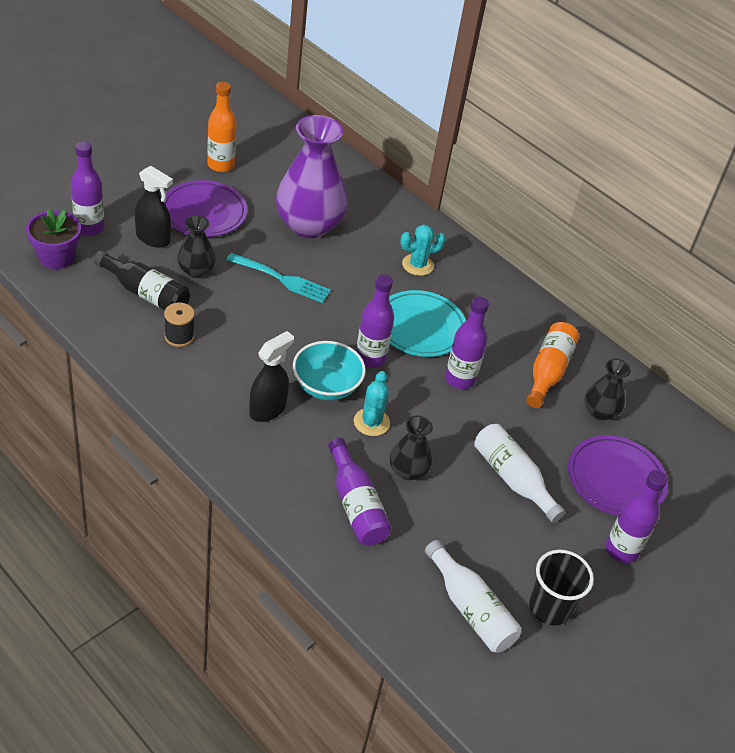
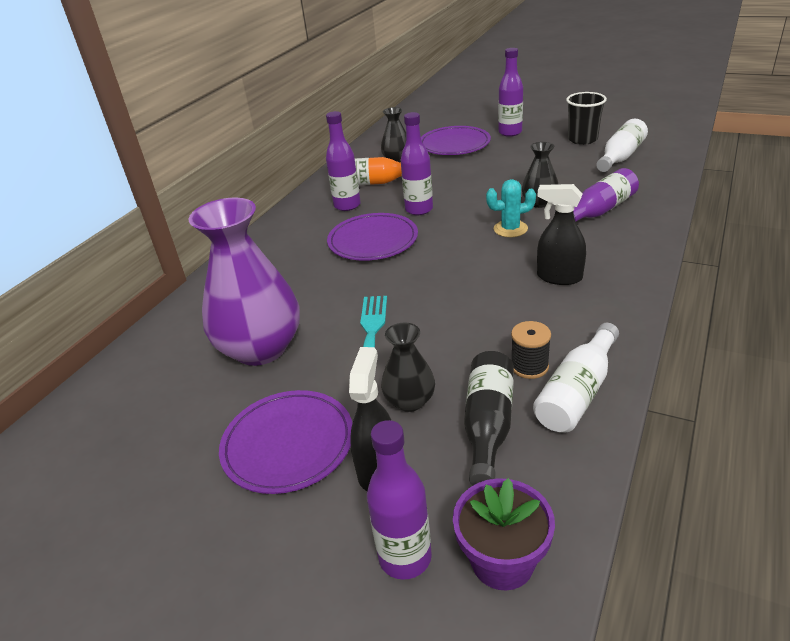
camera: 100 degrees left, 10 degrees down
orange bottle [207,82,237,172] -> none
turquoise bowl [293,341,366,400] -> none
purple bottle [356,274,394,368] -> purple bottle moved to [326,111,361,211]
turquoise plate [389,290,466,357] -> purple plate [327,213,418,261]
turquoise cactus [400,224,445,276] -> none
white bottle [474,424,565,523] -> white bottle moved to [533,323,619,433]

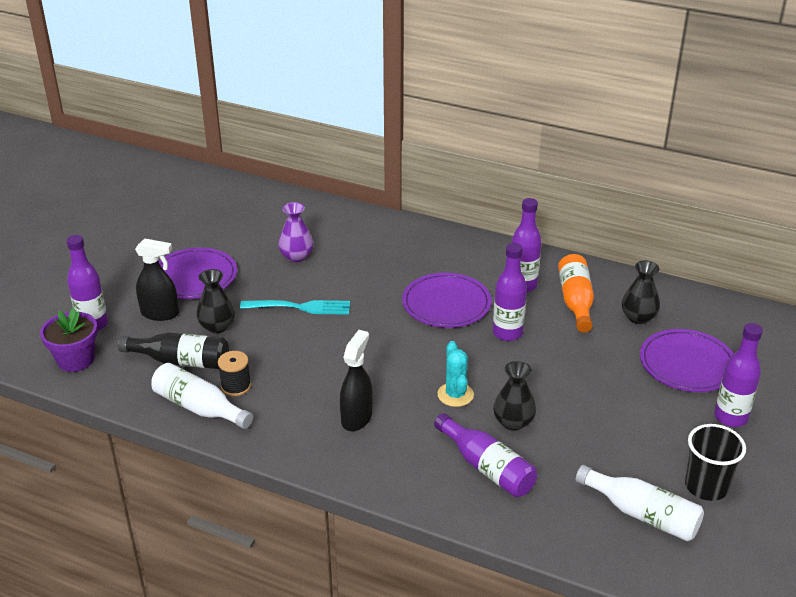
camera: 85 degrees right, 0 degrees up
purple vase [189,198,300,366] -> purple vase [278,202,314,262], size x0.50

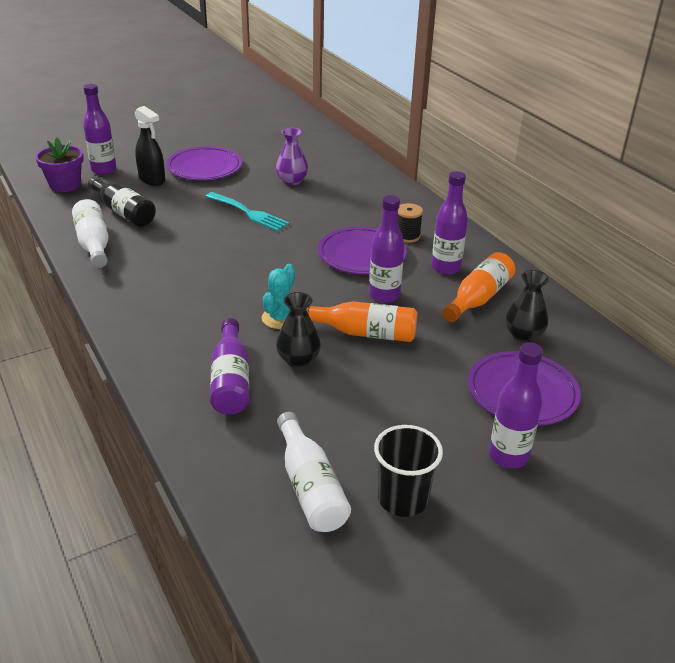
camera: 35 degrees right, 0 degrees up
black vase [196,269,235,333] -> none
black spool [218,351,251,396] -> black spool moved to [398,203,423,243]
black spray bottle [340,330,373,431] -> none
none -> orange bottle [306,301,417,342]

